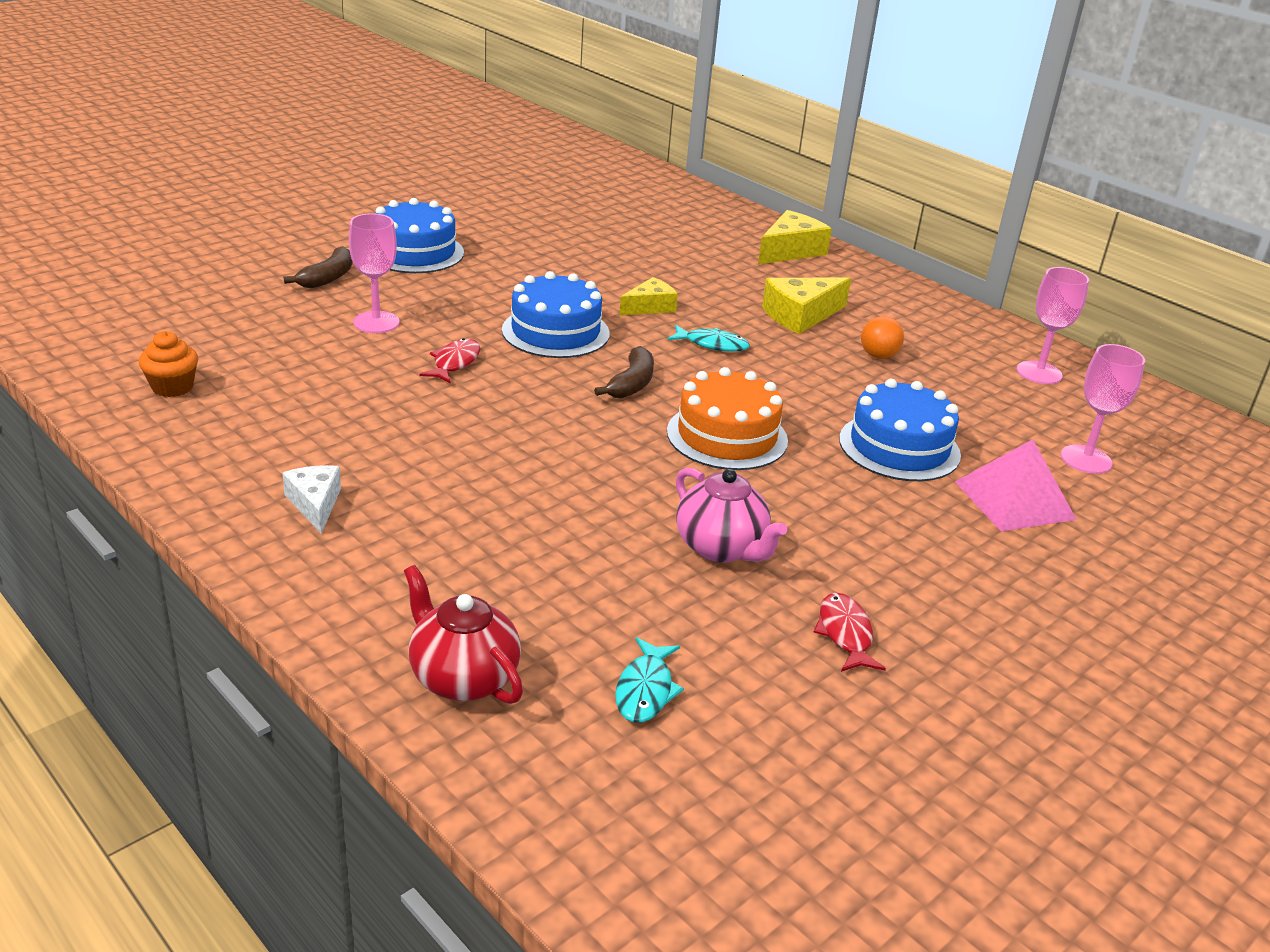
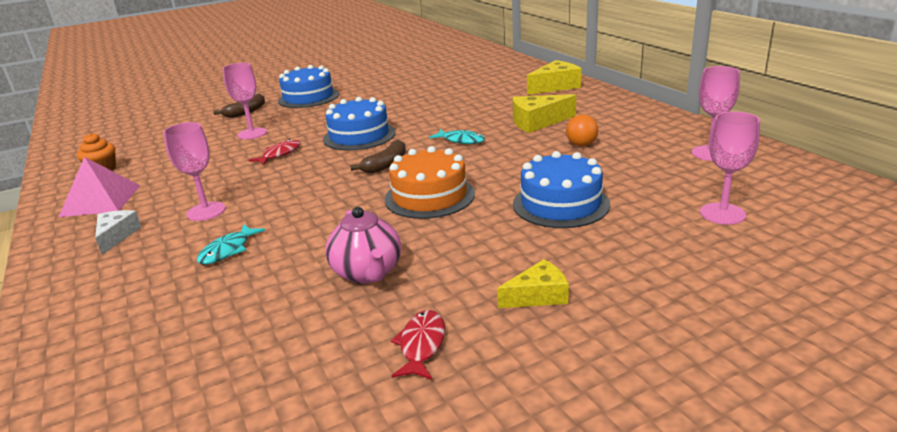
camera: 20 degrees right, 5 degrees down
red teapot [404,565,523,704] -> none
turquoise fish [615,637,684,723] -> turquoise fish moved to [197,224,265,265]
yellow cheese [619,277,678,315] -> yellow cheese moved to [497,259,569,308]
pink pyramid [955,439,1077,532] -> pink pyramid moved to [59,157,140,217]
none -> pink goblet [163,122,226,221]

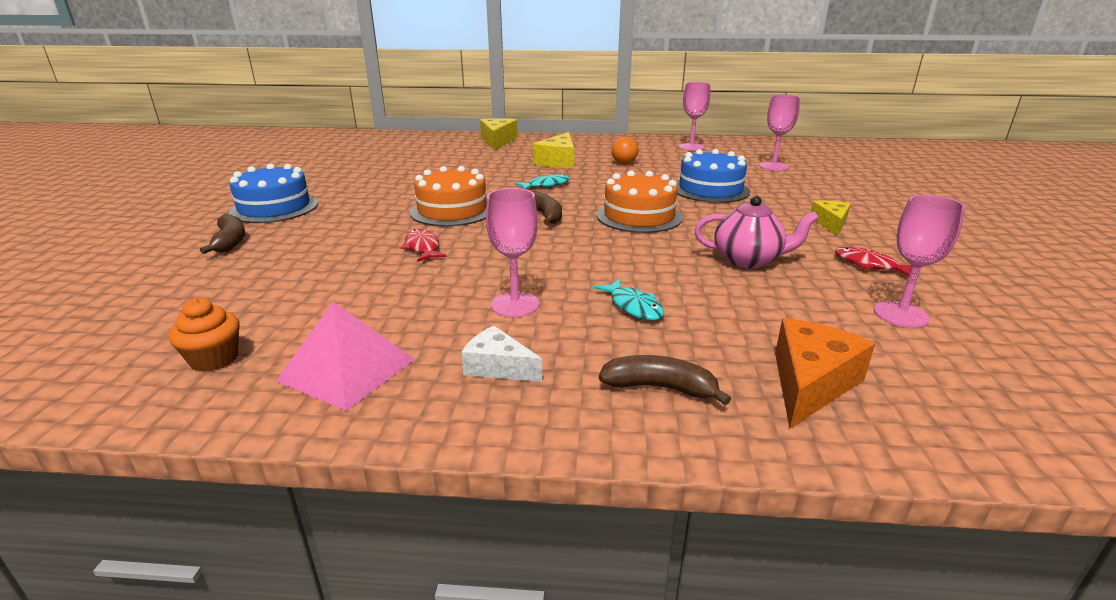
camera: 60 degrees left, 0 degrees up
pink goblet [222,63,267,139] -> pink goblet moved to [874,195,965,328]
blue cake [323,97,396,151] -> orange cake [410,166,487,226]
none -> brown banana [599,355,731,405]
none -> orange cheese [775,318,875,428]

